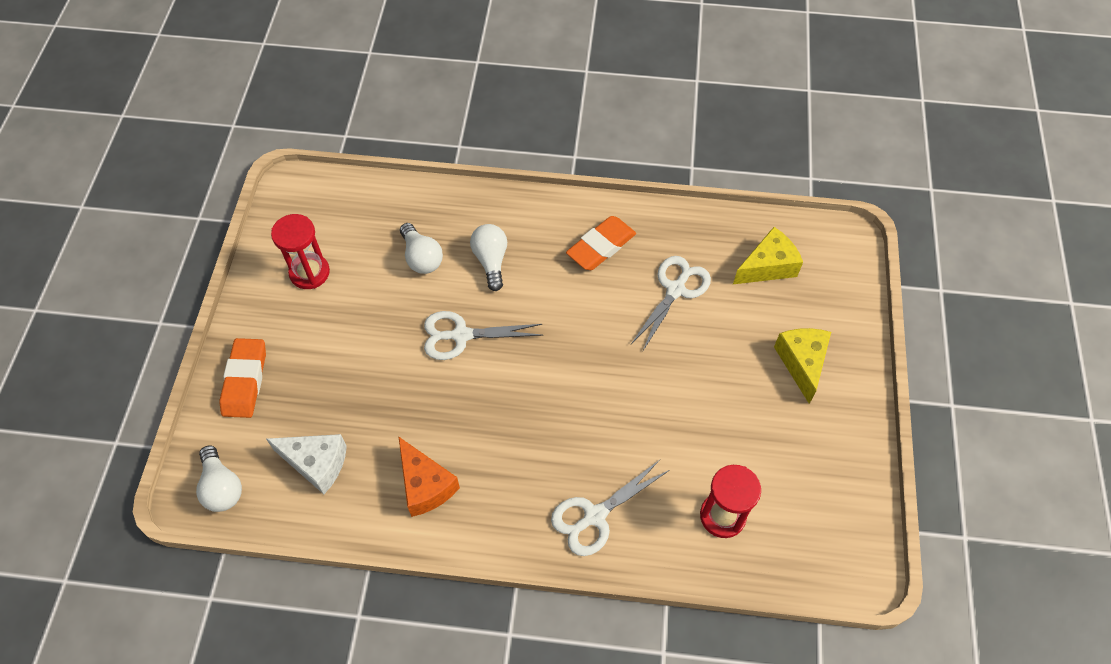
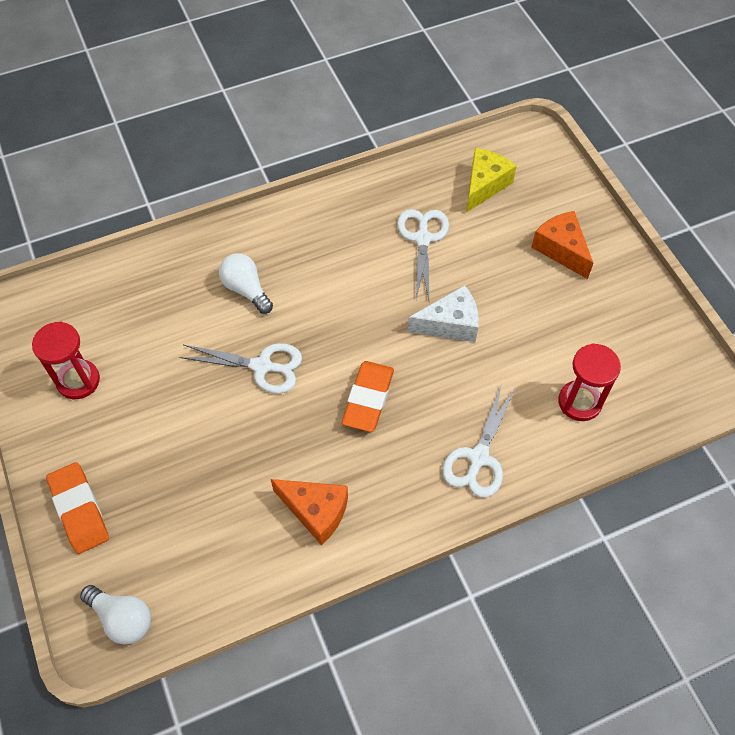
camera: 30 degrees left, 0 degrees up
white cheese [266,434,347,494] -> white cheese moved to [407,285,479,342]
white light bulb [400,223,443,274] -> none
white scissors [424,311,543,360] -> white scissors turned 135 degrees counterclockwise [179,343,302,394]
orange eraser [566,216,636,270] -> orange eraser moved to [342,361,394,432]
yellow cheese [774,328,831,404] -> orange cheese [531,211,594,279]

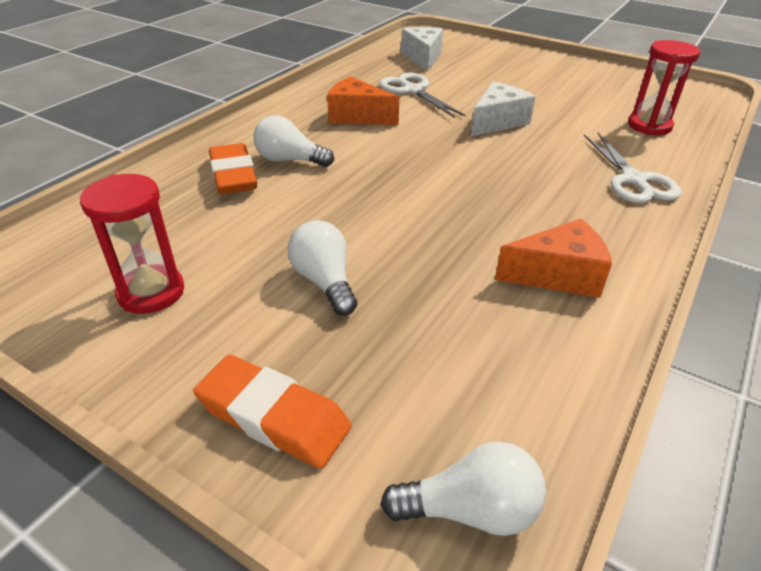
camera: 35 degrees left, 20 degrees down
white scissors [179,343,302,394] -> none
orange eraser [342,361,394,432] -> orange eraser moved to [209,143,257,194]
yellow cheese [466,148,517,213] -> white cheese [401,27,443,72]
orange cheese [531,211,594,279] -> orange cheese moved to [327,77,399,125]
none -> white light bulb [288,220,357,316]

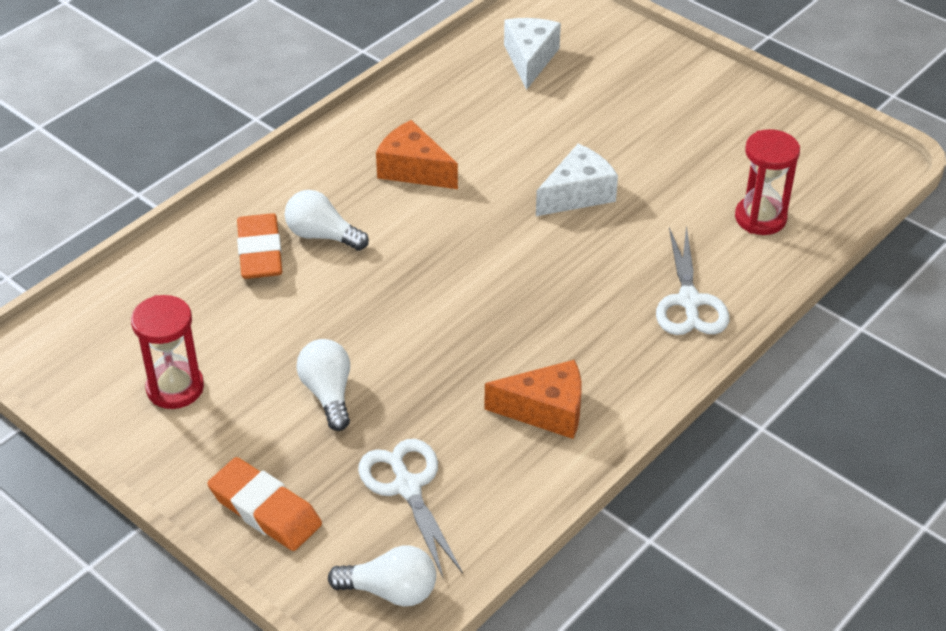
camera: 10 degrees right, 5 degrees up
white scissors [379,73,466,118] -> white scissors moved to [358,439,463,577]

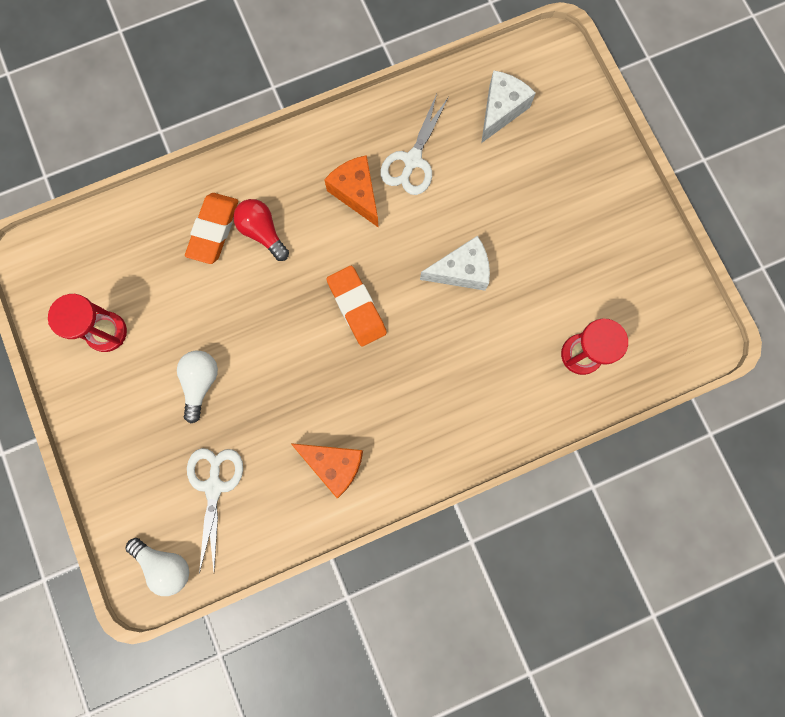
camera: 25 degrees right, 35 degrees up
orange eraser [207,457,322,551] -> orange eraser moved to [327,266,387,347]
white light bulb [285,190,369,251] -> red light bulb [233,199,289,261]
white scissors [656,226,729,335] -> white scissors moved to [380,94,448,195]

